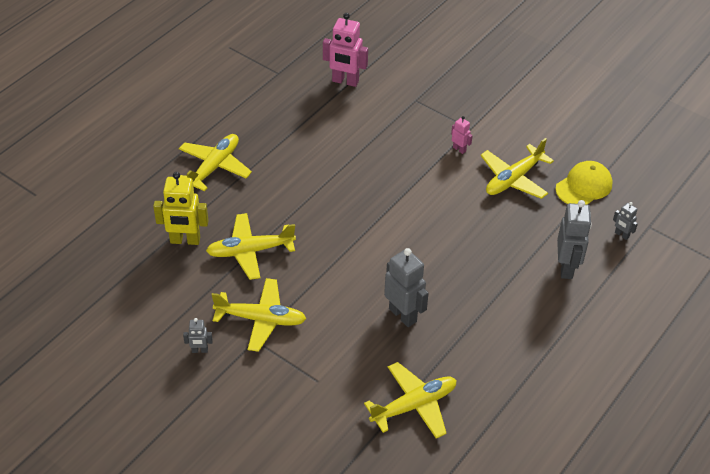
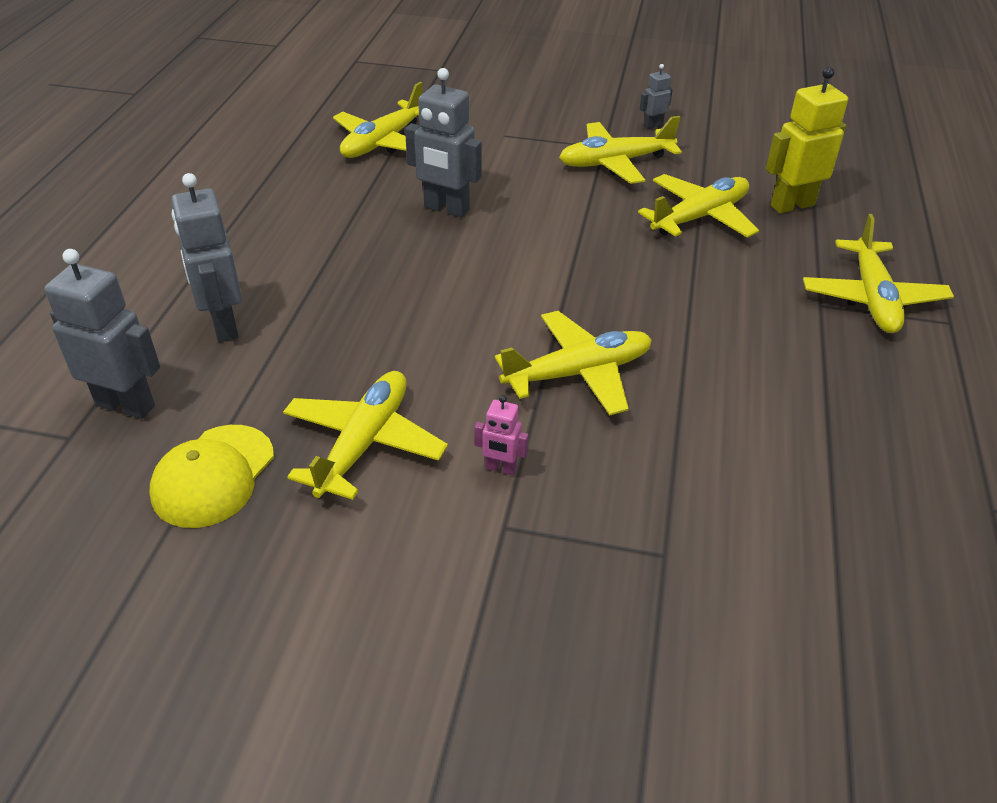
camera: 155 degrees right, 5 degrees down
pink robot [323,13,368,87] -> none
grey robot [613,202,638,240] -> grey robot [44,249,160,419], size x1.99
none -> yellow plane [495,311,652,415]

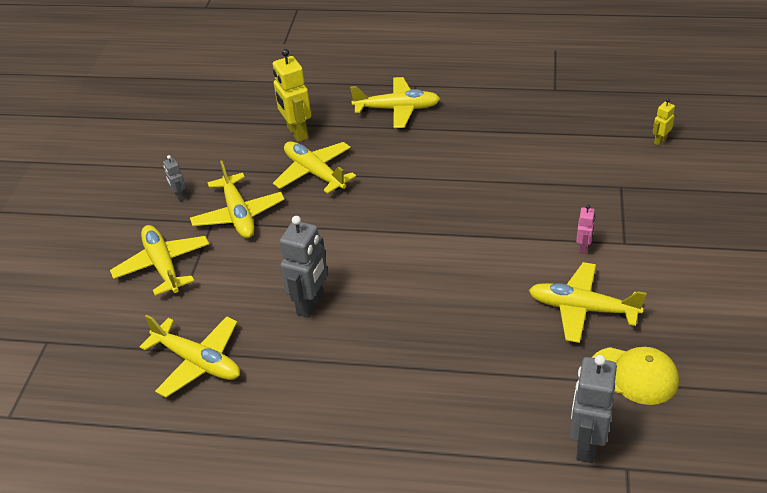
camera: 90 degrees left, 0 degrees up
grey robot [171,173,242,342] -> none
yellow plane [495,311,652,415] -> yellow plane moved to [110,225,209,296]
none -> yellow robot [653,99,675,145]

